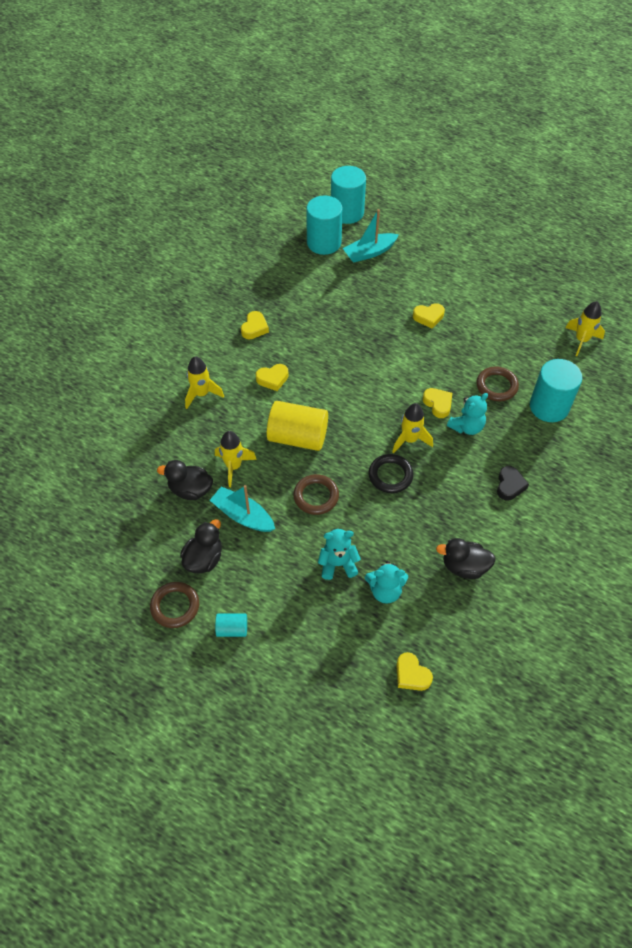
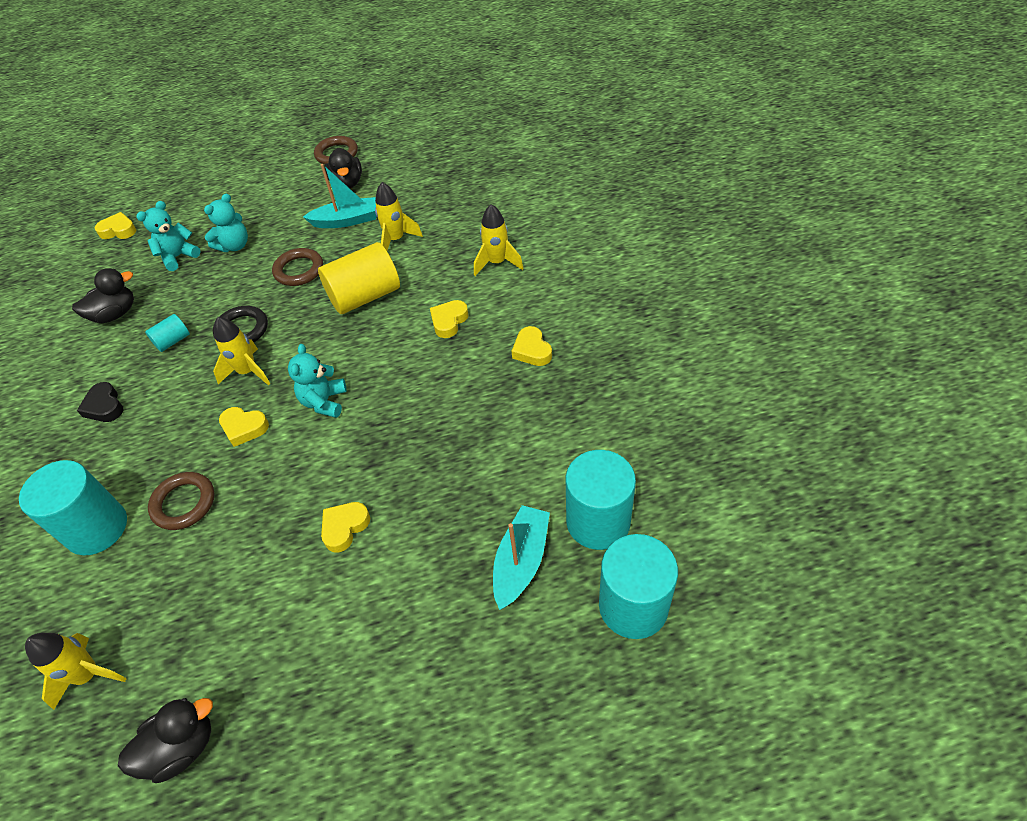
camera: 140 degrees right, 5 degrees down
black duck [157,460,213,500] -> black duck moved to [118,698,213,783]
turquoise cylinder [215,614,247,637] -> turquoise cylinder moved to [145,314,190,352]
turquoise teddy bear [447,393,488,435] -> turquoise teddy bear moved to [288,344,347,418]

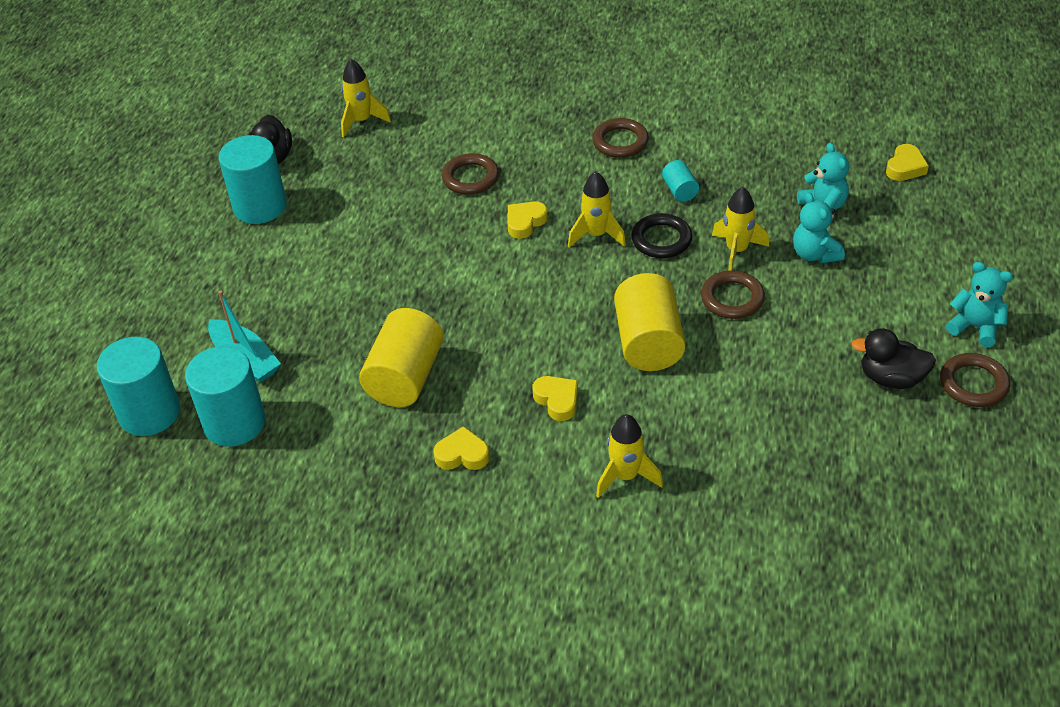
camera: 115 degrees right, 5 degrees down
turquoise cylinder [19,460,127,555] -> turquoise cylinder moved to [219,135,287,224]
black duck [72,268,134,323] -> none
black heart [77,382,123,422] -> brown ring [592,118,649,158]
turquoise teddy bear [288,344,347,418] -> turquoise teddy bear moved to [946,262,1013,347]
turquoise boat [303,164,377,228] -> none
yellow heart [321,502,370,552] -> none
yellow rocket [375,182,423,250] -> yellow rocket moved to [712,187,769,271]
none -> yellow cylinder [359,308,443,407]

